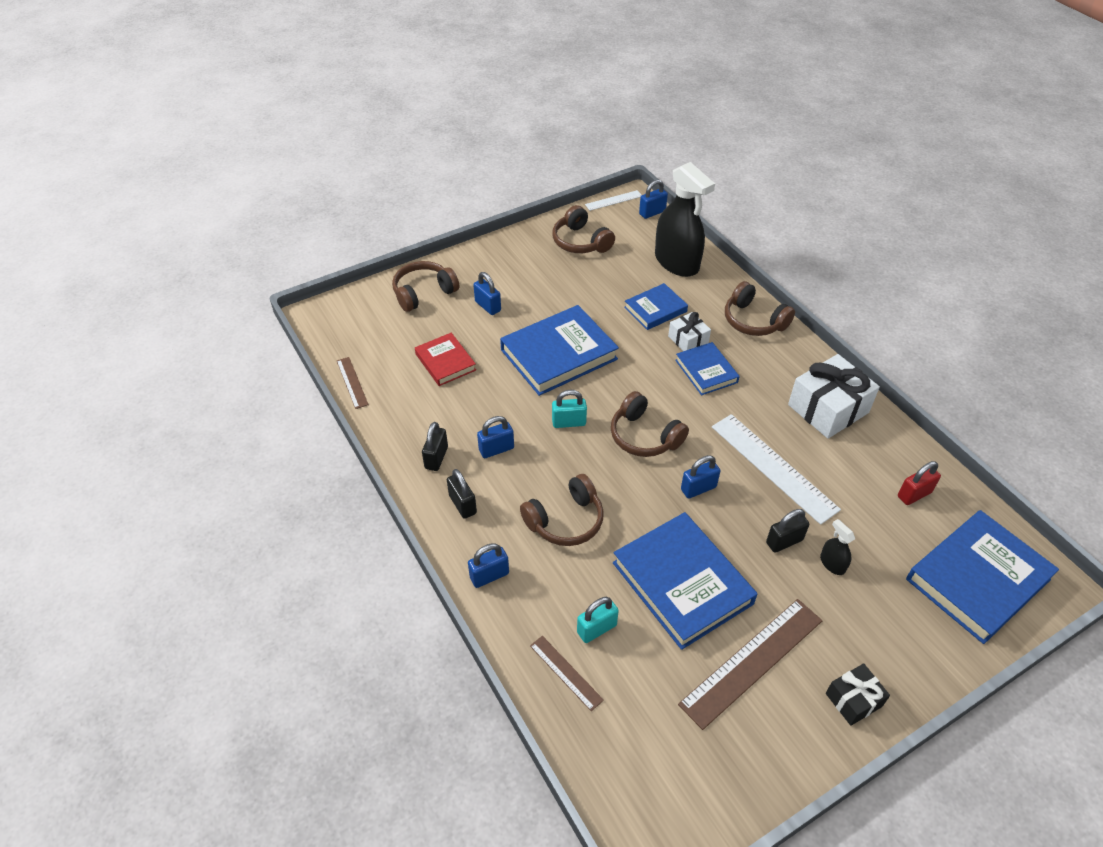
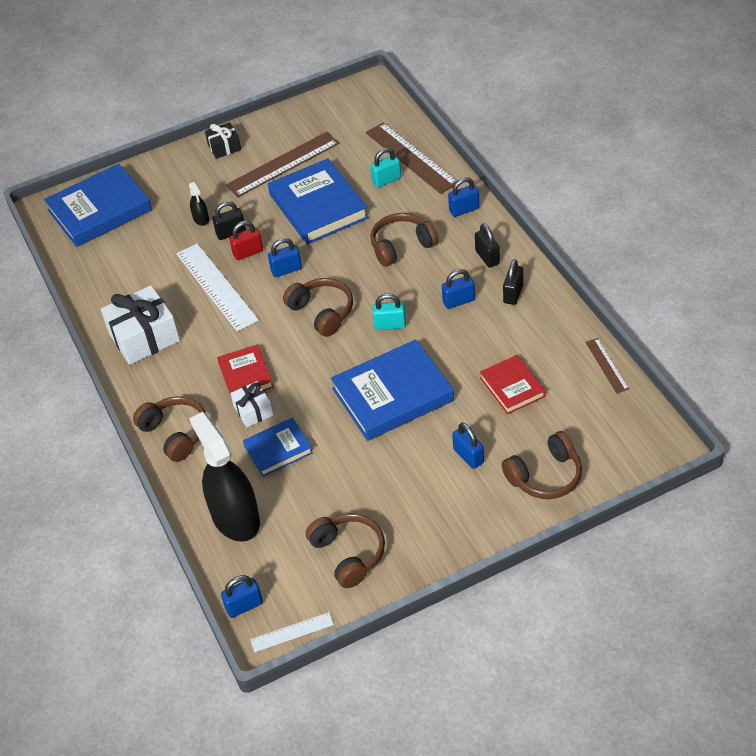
camera: 170 degrees left, 0 degrees up
brown ruler [530,636,604,711] -> brown ruler [366,122,457,194], size x1.95
blue book [675,342,740,395] -> red book [217,345,274,396]
red padlock [898,461,941,505] -> red padlock moved to [229,221,263,260]

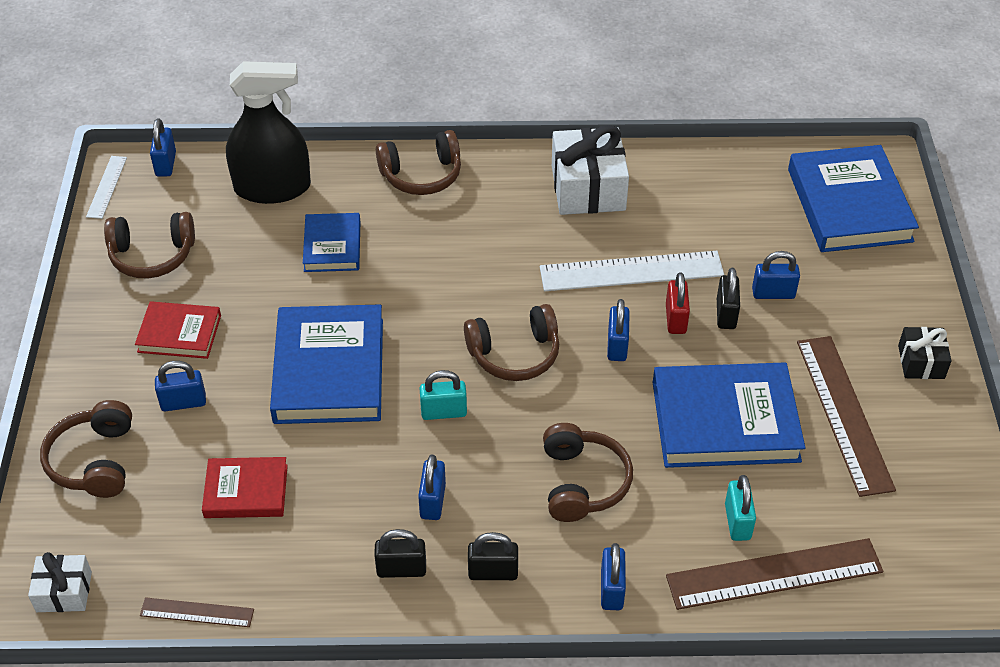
camera: 110 degrees right, 0 degrees up
black spray bottle [189,182,209,226] -> blue padlock [752,251,800,299]
red book [217,345,274,396] -> red book moved to [135,301,221,359]
white gift [230,381,273,428] -> white gift moved to [28,552,92,612]
turquoise padlock [372,293,406,330] -> turquoise padlock turned 60 degrees clockwise [420,370,467,420]
black padlock [503,259,523,305] -> black padlock turned 45 degrees counterclockwise [374,529,426,578]

